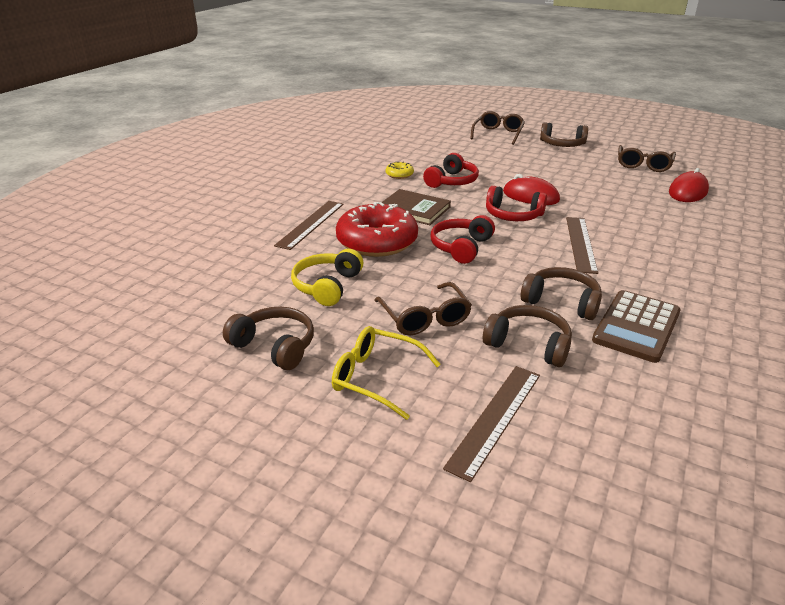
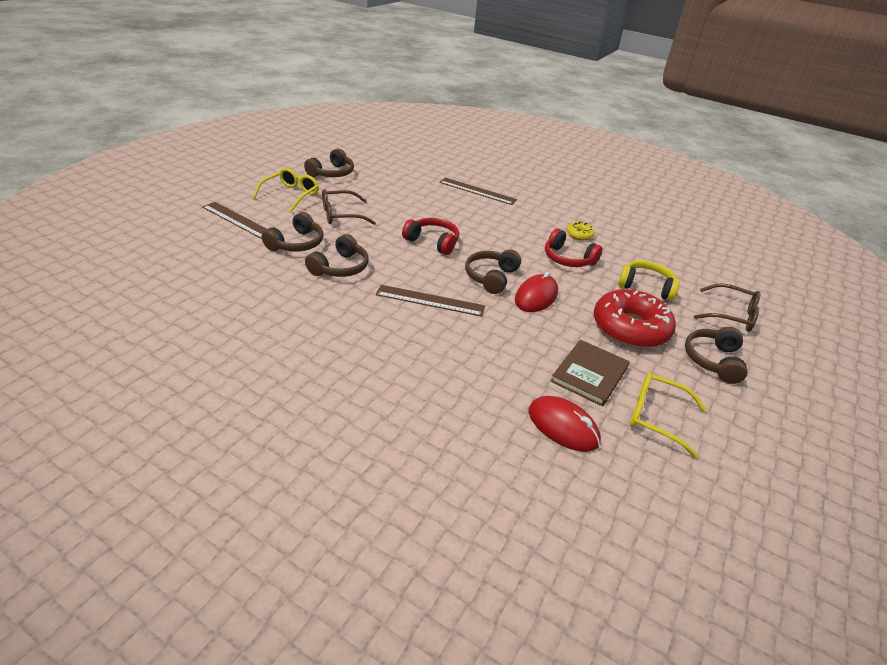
camera: 90 degrees right, 5 degrees up
yellow headphones [291,249,363,306] -> yellow headphones moved to [618,260,680,301]
red donut [336,202,418,257] -> red donut moved to [594,289,676,348]
brown book [382,189,451,225] -> brown book moved to [551,340,630,407]
red headphones [486,186,547,221] -> brown headphones [465,249,521,294]
brown calculator [592,290,681,363] -> none
brown glasses [618,145,676,172] -> yellow glasses [630,372,707,458]

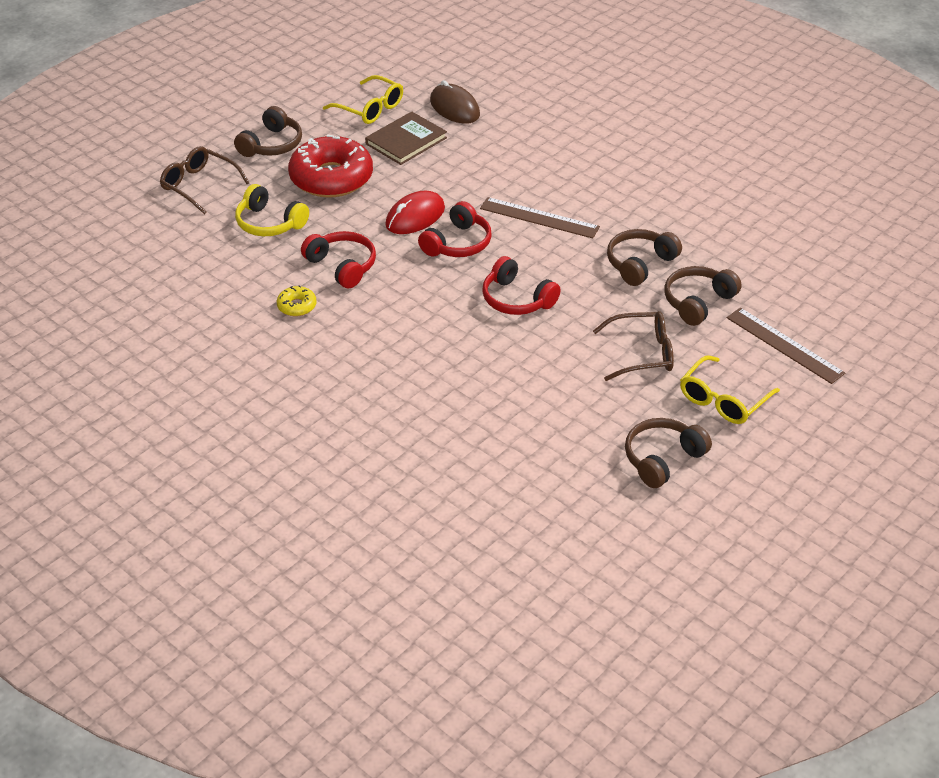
camera: 165 degrees left, 5 degrees up
brown ruler [439,178,517,205] -> none
brown headphones [465,249,521,294] -> red headphones [418,201,492,257]
red mouse [529,396,601,452] -> brown mouse [430,80,480,124]

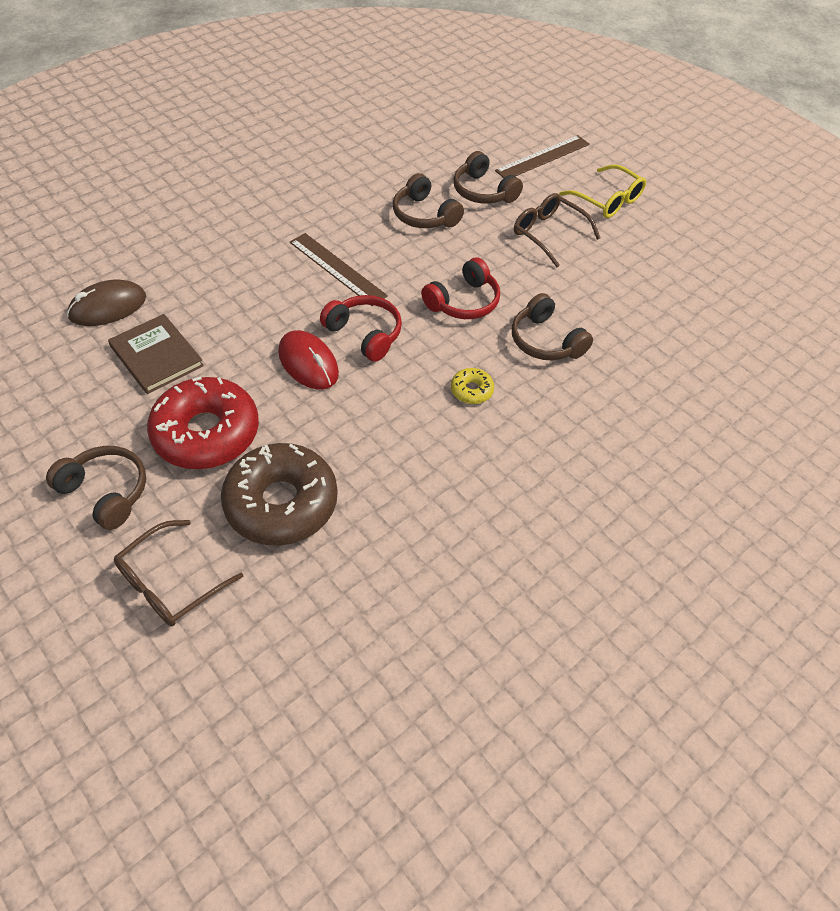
camera: 85 degrees left, 10 degrees up
yellow headphones [235,184,309,236] -> brown donut [221,443,338,546]
yellow donut [277,285,317,317] -> yellow donut moved to [451,368,494,404]
red headphones [301,231,376,289] -> none
yellow glasses [323,75,403,124] -> none
brown ruler [480,197,600,238] -> brown ruler turned 75 degrees counterclockwise [290,233,388,306]
brown glasses [593,311,674,381] -> brown glasses turned 45 degrees counterclockwise [514,193,600,267]
brown headphones [625,418,712,488] -> brown headphones moved to [512,293,593,360]

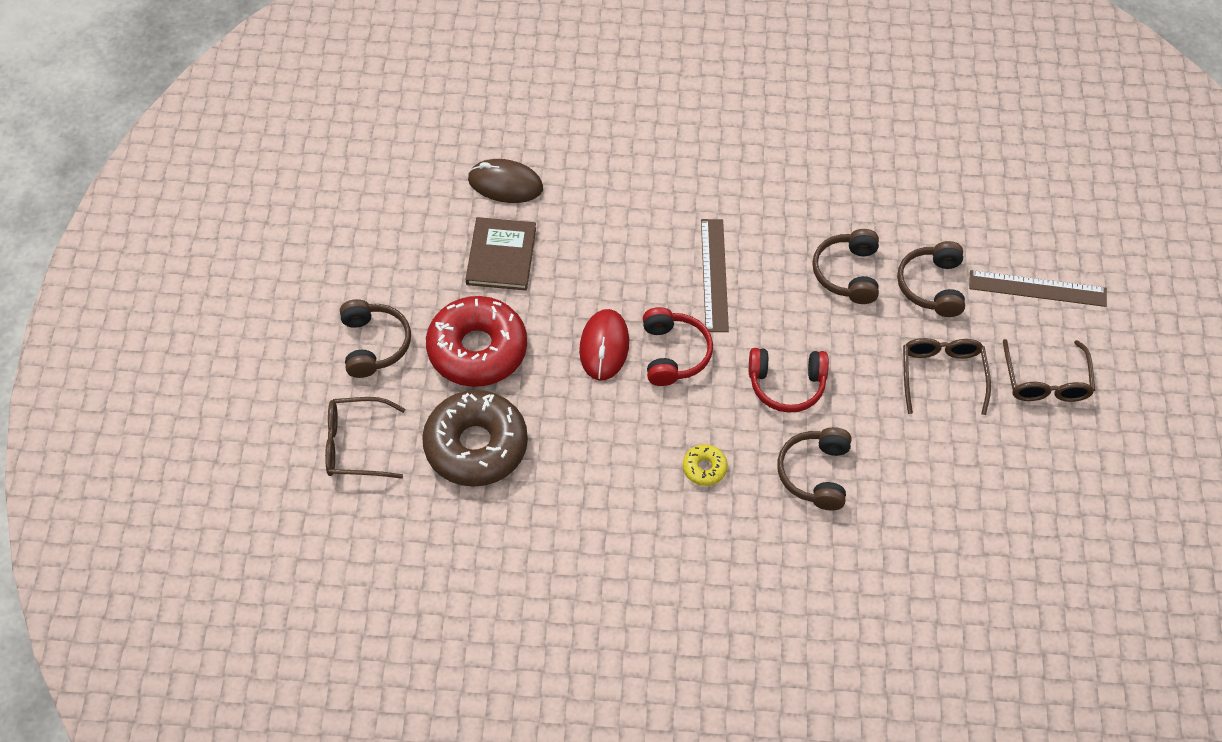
camera: 45 degrees right, 5 degrees up
yellow glasses [559,164,646,218] -> brown glasses [1003,339,1095,402]

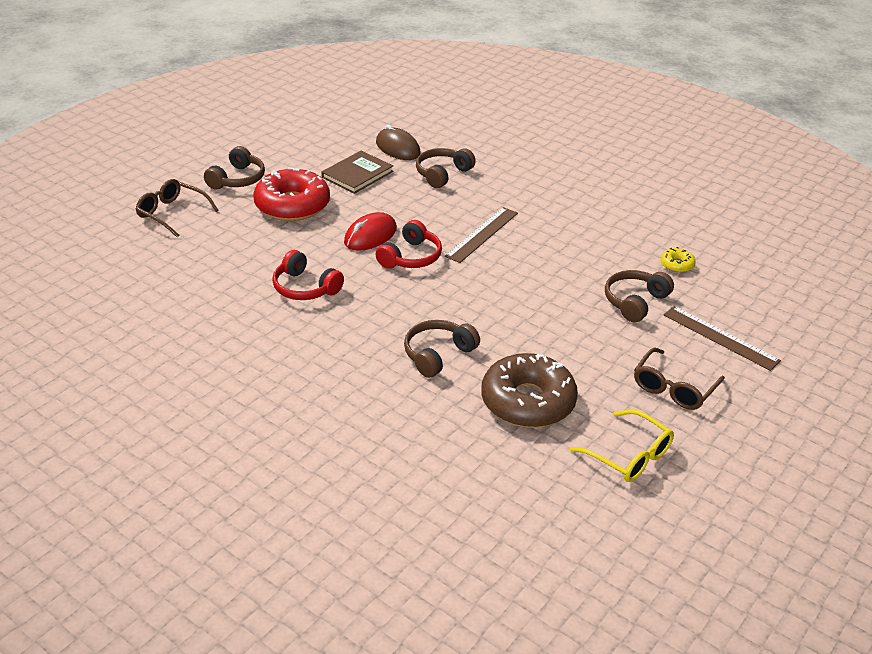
camera: 35 degrees right, 20 degrees down
brown donut [422,390,528,487] -> brown donut moved to [481,353,578,428]
yellow donut [683,444,728,486] -> yellow donut moved to [660,247,696,273]
red headphones [749,348,829,413] -> red headphones moved to [272,250,344,300]
brown headphones [812,229,879,304] -> brown headphones moved to [416,148,476,188]
brown glasses [903,338,991,415] -> none
none -> yellow glasses [570,409,674,482]

